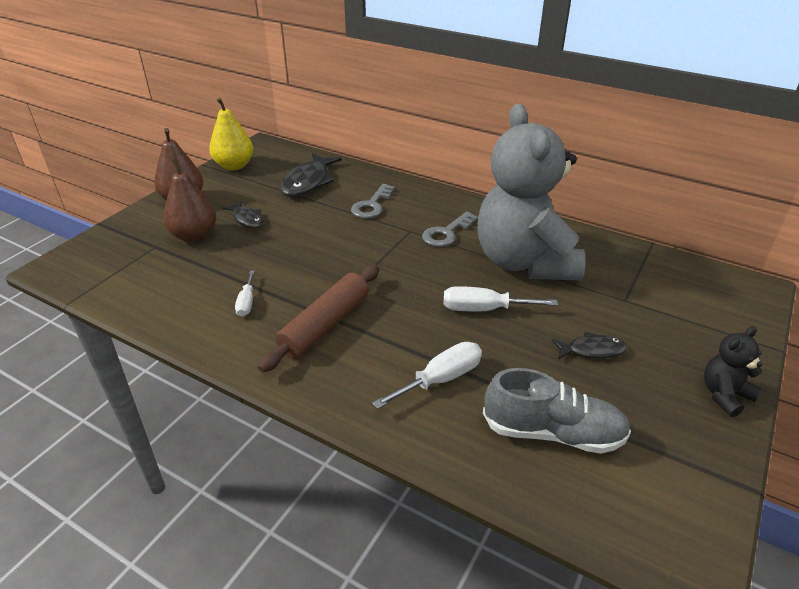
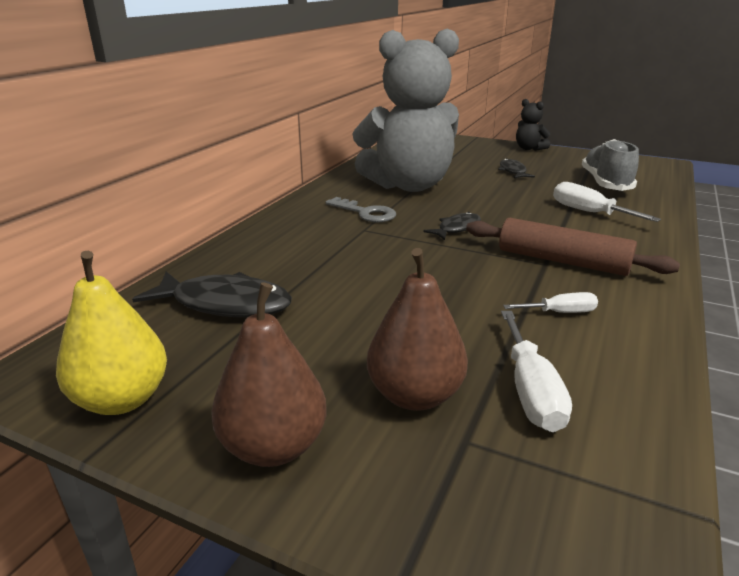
camera: 95 degrees left, 10 degrees down
black fish [223,201,264,228] -> black fish moved to [424,212,481,240]
grey key [351,184,395,219] -> none
white screwdriver [444,286,558,311] -> white screwdriver moved to [501,311,572,432]

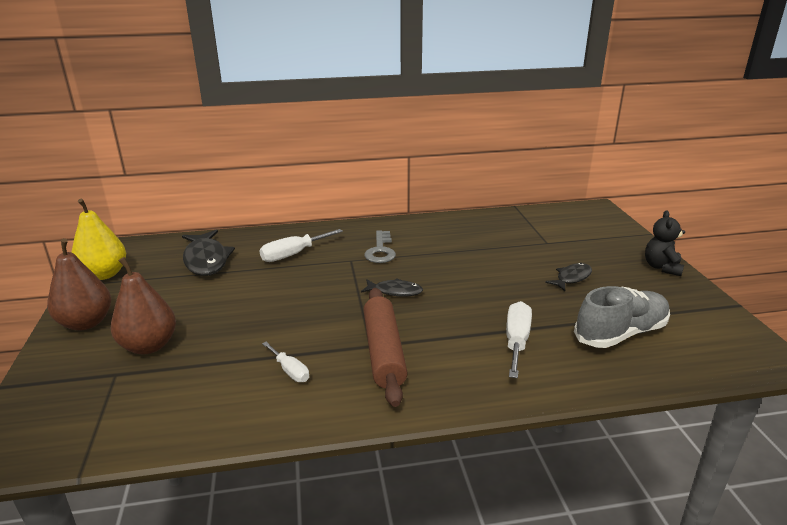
camera: 55 degrees right, 0 degrees up
grey teddy bear [352,29,459,192] -> none
white screwdriver [501,311,572,432] -> white screwdriver moved to [259,229,343,262]

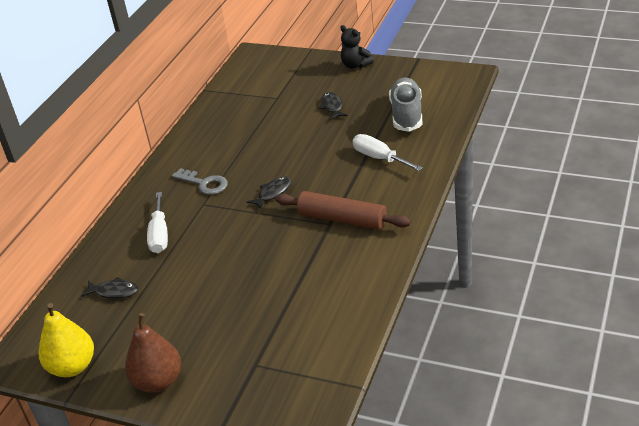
camera: 55 degrees left, 10 degrees up
brown pear [111,257,176,355] -> none
black fish [182,230,235,276] -> black fish [81,277,138,299], size x0.58
white screwdriver [262,342,309,382] -> none

